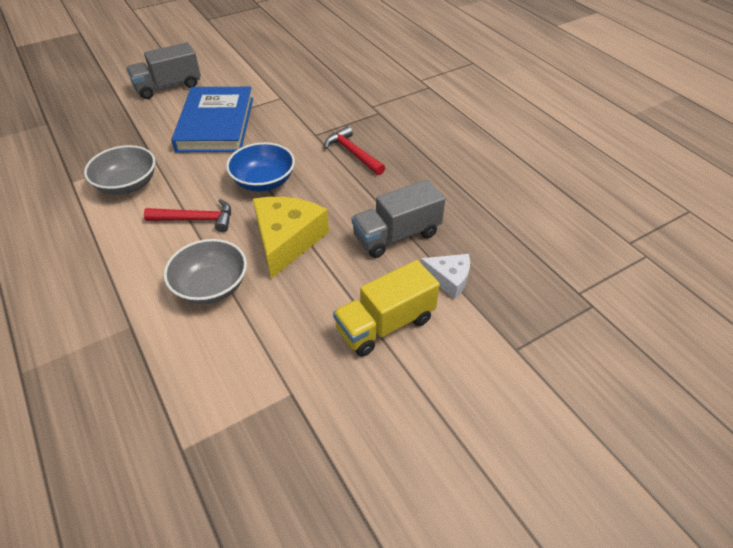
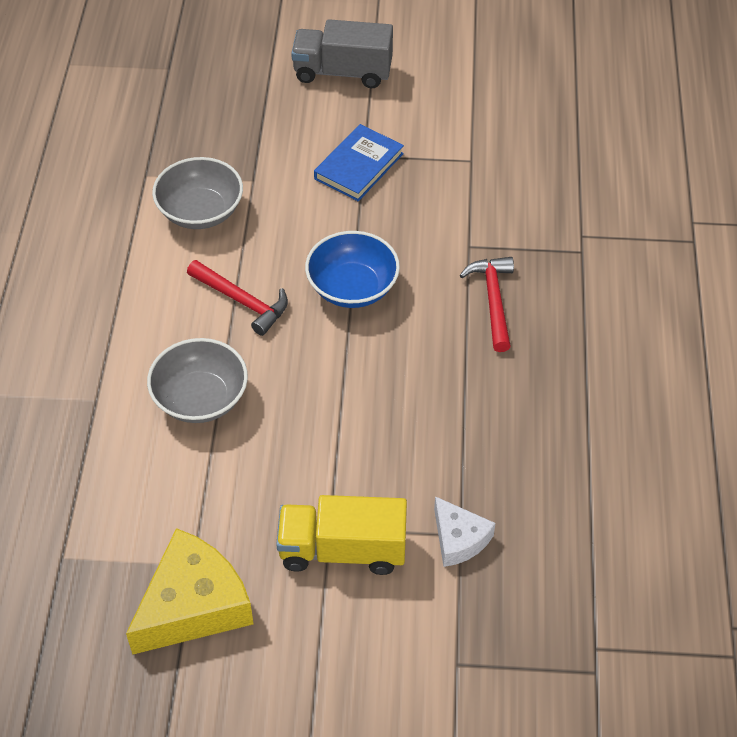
camera: 35 degrees right, 5 degrees up
blue book [171,87,253,152] -> blue book [314,124,404,201], size x0.59
yellow cheese [253,197,329,279] -> yellow cheese moved to [126,528,254,655]
grey truck [352,180,445,258] -> none

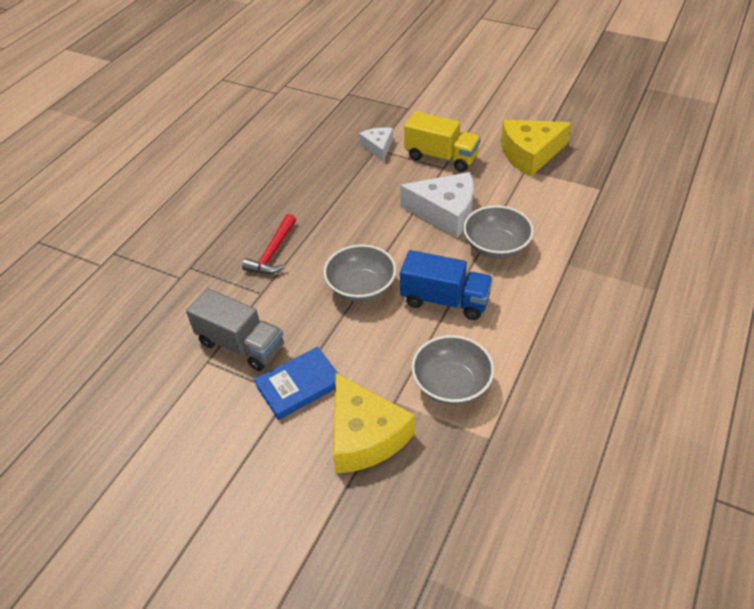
camera: 155 degrees left, 5 degrees down
red hammer [187,260,288,336] -> blue truck [400,250,493,320]
grey truck [291,19,393,88] -> grey truck moved to [186,288,284,371]
blue bowl [305,231,400,308] -> grey bowl [324,245,396,302]
none -> yellow cheese [333,373,415,474]
none -> white cheese [400,172,474,238]

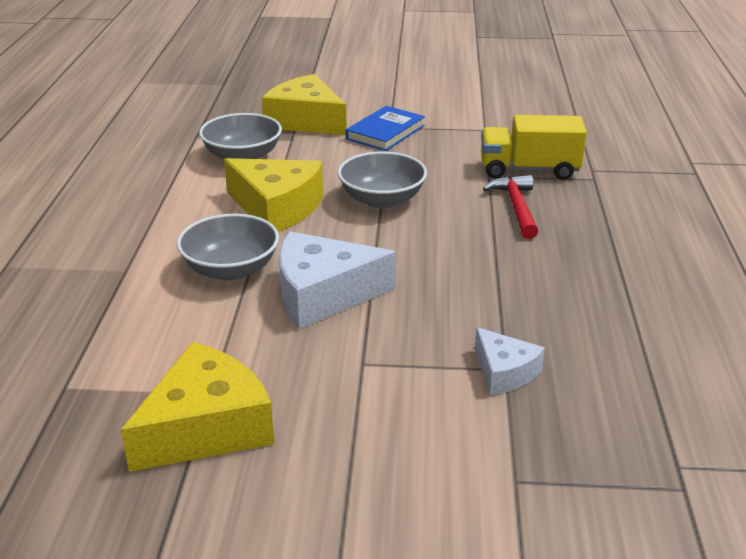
camera: 155 degrees right, 15 degrees down
grey truck [186,288,284,371] -> none
blue truck [400,250,493,320] -> yellow cheese [224,158,323,232]
yellow truck [404,111,481,172] -> yellow truck moved to [481,115,587,180]

